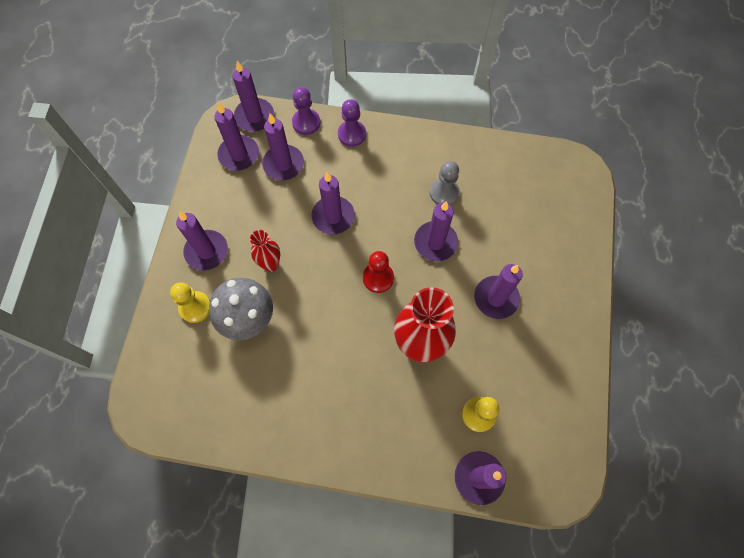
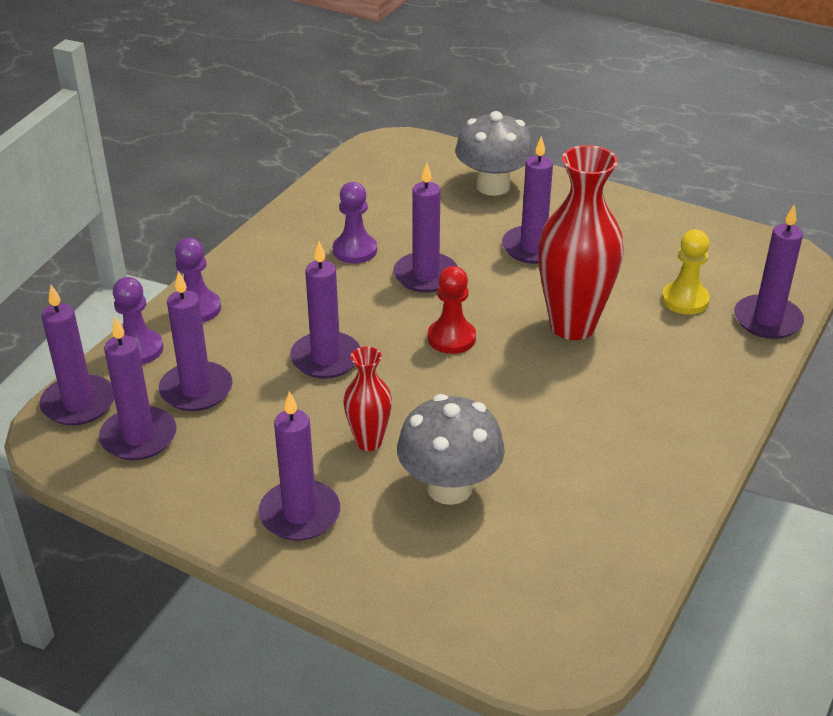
camera: 70 degrees left, 30 degrees down
yellow pawn [170,282,210,323] -> none
grey pawn [430,161,460,205] -> purple pawn [333,182,377,264]
none -> grey mushroom [455,111,534,196]

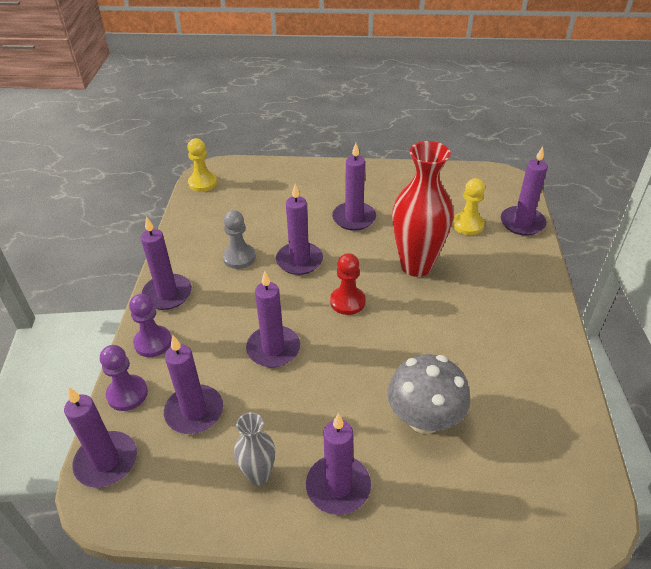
camera: 25 degrees left, 5 degrees up
purple candle [99,317,177,460] -> purple candle moved to [141,216,192,310]
purple pawn [333,182,377,264] -> grey pawn [223,210,256,269]
red vase [343,347,392,451] -> none
grey mushroom [455,111,534,196] -> none
none -> yellow pawn [187,138,217,192]
none -> grey vase [234,412,275,485]

